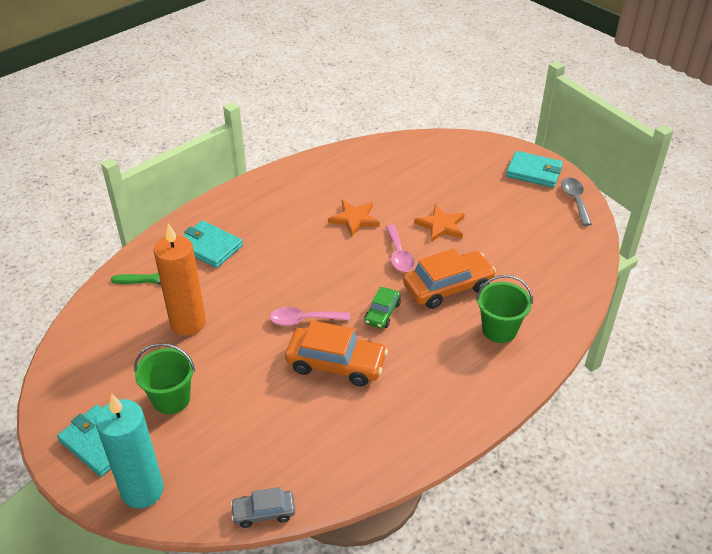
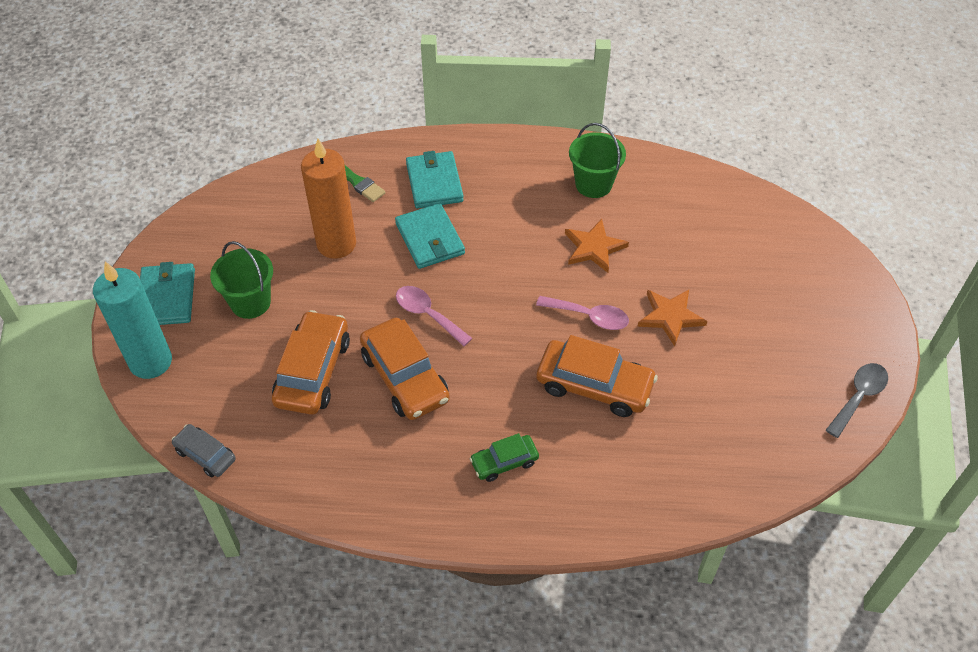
camera: 45 degrees right, 10 degrees up
green car [364,287,401,329] -> green car moved to [470,433,539,482]
pink spoon [386,224,415,272] -> pink spoon turned 105 degrees counterclockwise [536,296,629,330]
green bucket [476,275,533,343] -> green bucket moved to [569,123,626,198]
turquoise wallet [506,151,563,188] -> turquoise wallet moved to [395,203,465,269]
none -> orange car [272,310,350,415]

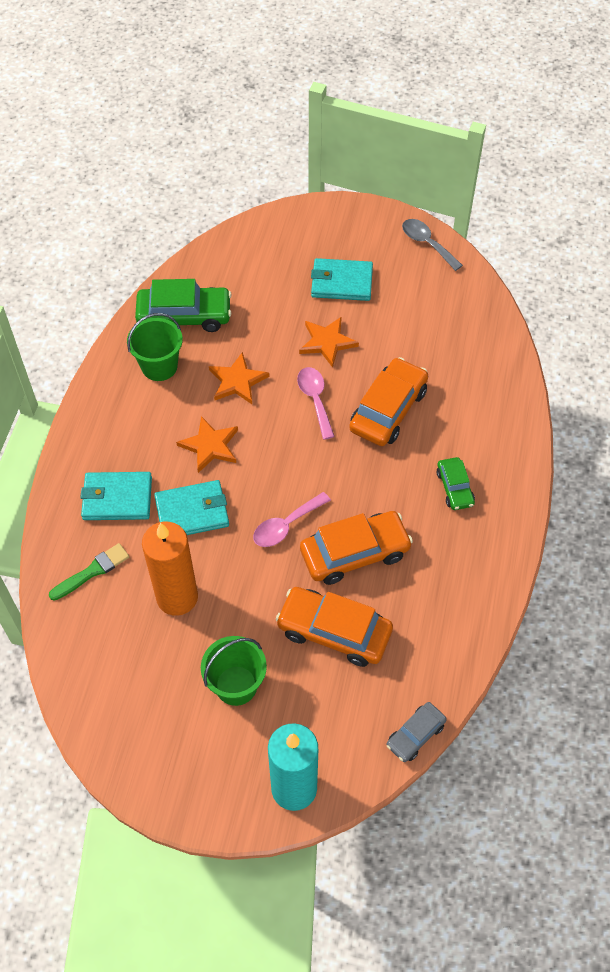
camera: 80 degrees left, 5 degrees up
turquoise wallet [140,262,195,325] -> turquoise wallet moved to [311,258,373,301]
pink spoon [536,296,629,330] -> pink spoon turned 45 degrees counterclockwise [297,367,335,440]
none -> green car [135,279,232,332]
none -> orange star [176,416,238,473]

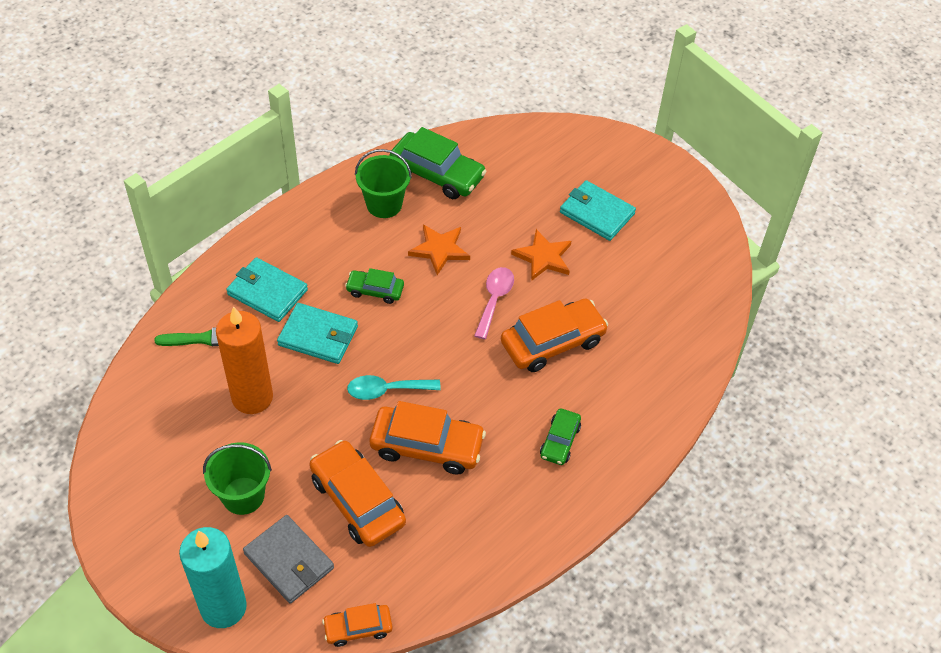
camera: 30 degrees right, 5 degrees down
orange star [176,416,238,473] -> green car [345,268,404,304]
pink spoon [253,492,331,547] -> turquoise spoon [347,375,441,400]
grey car [387,702,447,762] -> orange car [322,603,393,647]
grey spoon [402,219,463,271] -> none
none -> grey wallet [243,515,334,603]

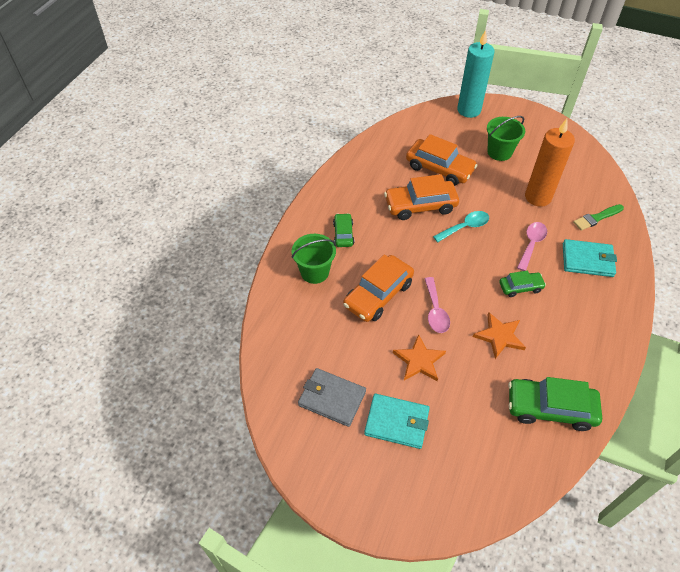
camera: 160 degrees right, 0 degrees up
grey wallet [243,515,334,603] -> grey wallet moved to [298,368,366,427]
turquoise wallet [277,303,358,364] -> pink spoon [517,222,547,271]
orange car [322,603,393,647] -> none
green bucket [355,149,412,218] -> green bucket moved to [292,234,336,284]

